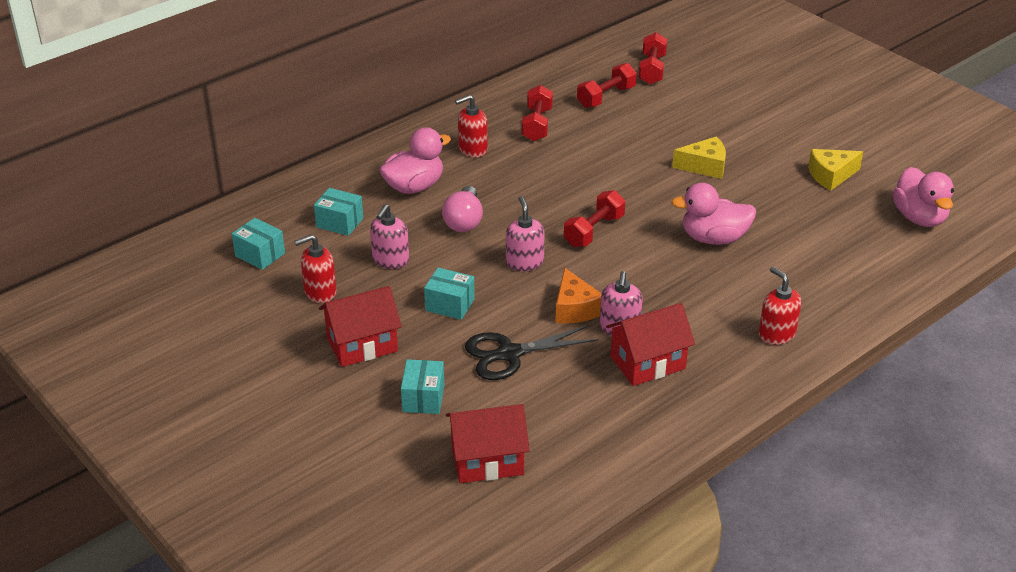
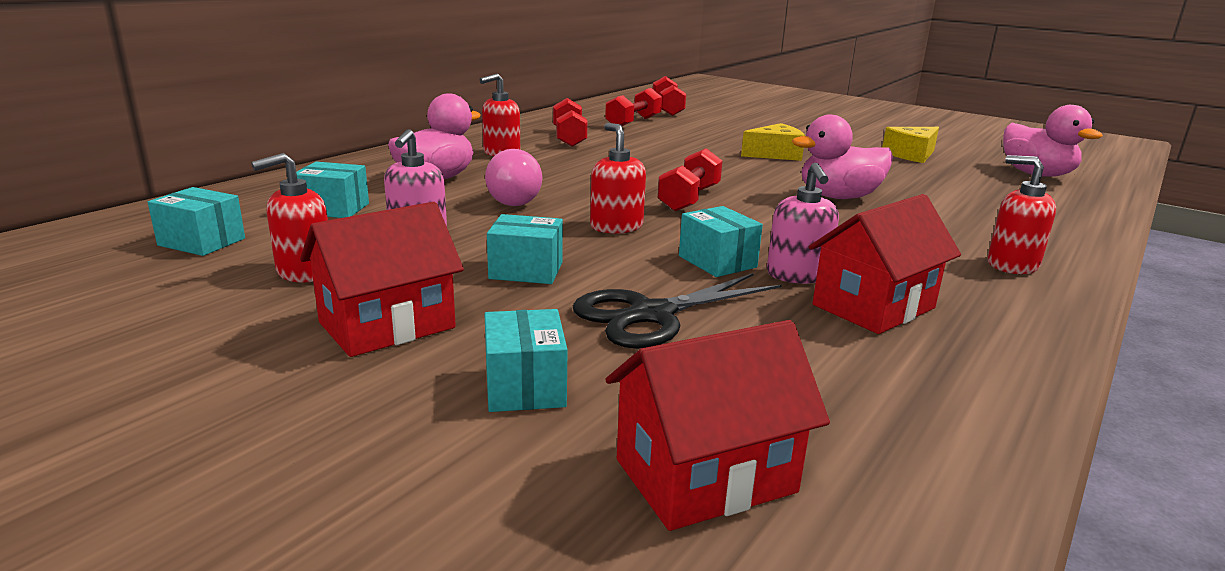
camera: 15 degrees left, 15 degrees down
pink soap dispenser [506,196,545,271] -> red soap dispenser [590,123,646,234]
orange cheese [555,268,602,323] -> turquoise box [679,206,763,277]

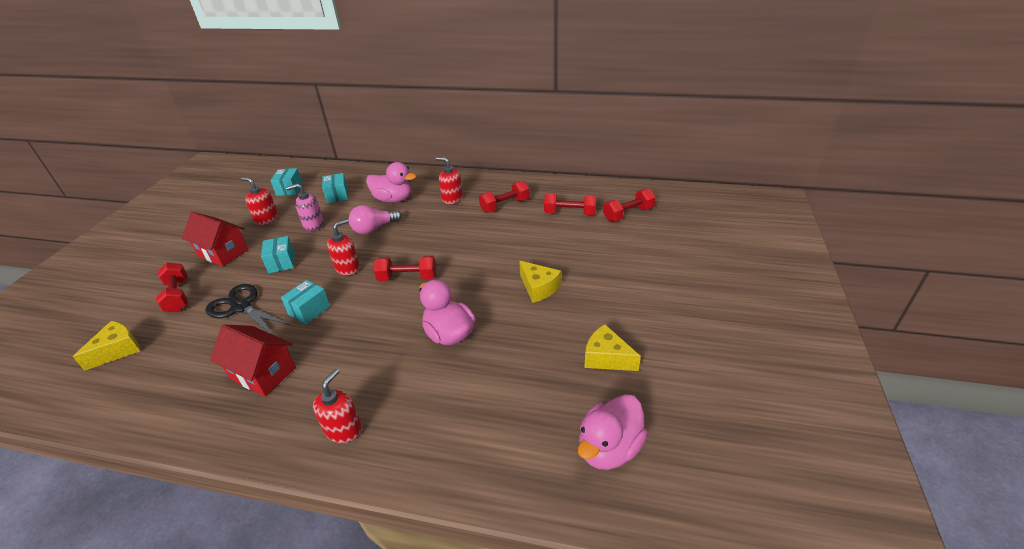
camera: 70 degrees right, 15 degrees up
turquoise box [484,309,568,412] -> red dumbbell [156,262,188,312]
red house [606,320,830,531] -> yellow cheese [73,321,140,371]
pink soap dispenser [767,163,839,284] -> none

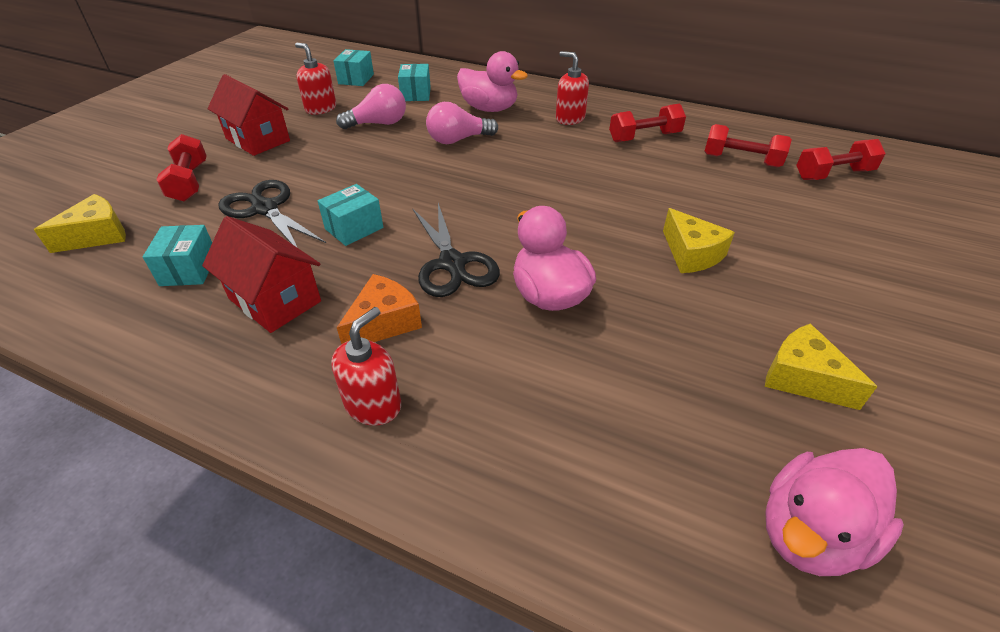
camera: 10 degrees right, 5 degrees up
turquoise box [261,236,295,273] -> turquoise box moved to [143,225,212,286]
pink soap dispenser [286,183,324,231] -> pink light bulb [336,84,406,129]
red soap dispenser [327,219,360,275] -> none
red dumbbell [374,256,436,281] -> none
none -> orange cheese [337,274,422,344]
none -> black scissors [413,203,500,297]

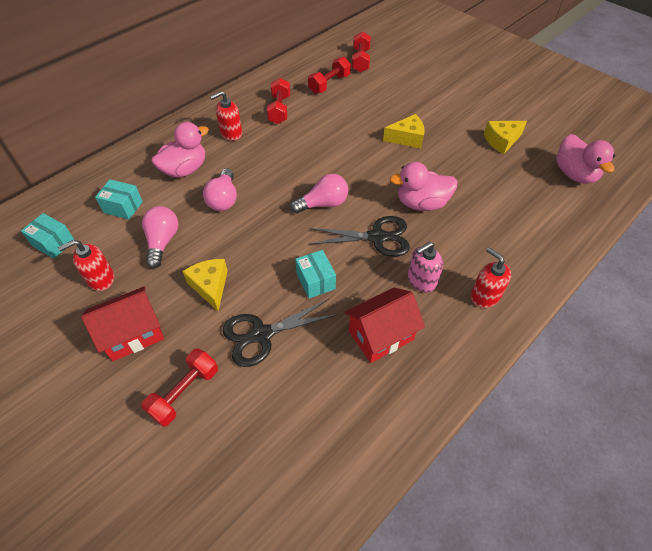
camera: 70 degrees left, 10 degrees up
yellow cheese [34,194,126,253] -> yellow cheese moved to [182,259,228,311]
turquoise box [143,225,212,286] -> none
red dumbbell [156,134,207,202] -> red dumbbell turned 60 degrees counterclockwise [141,349,218,427]
orange cheese [337,274,422,344] -> pink soap dispenser [408,242,443,293]
none -> pink light bulb [290,174,348,214]

